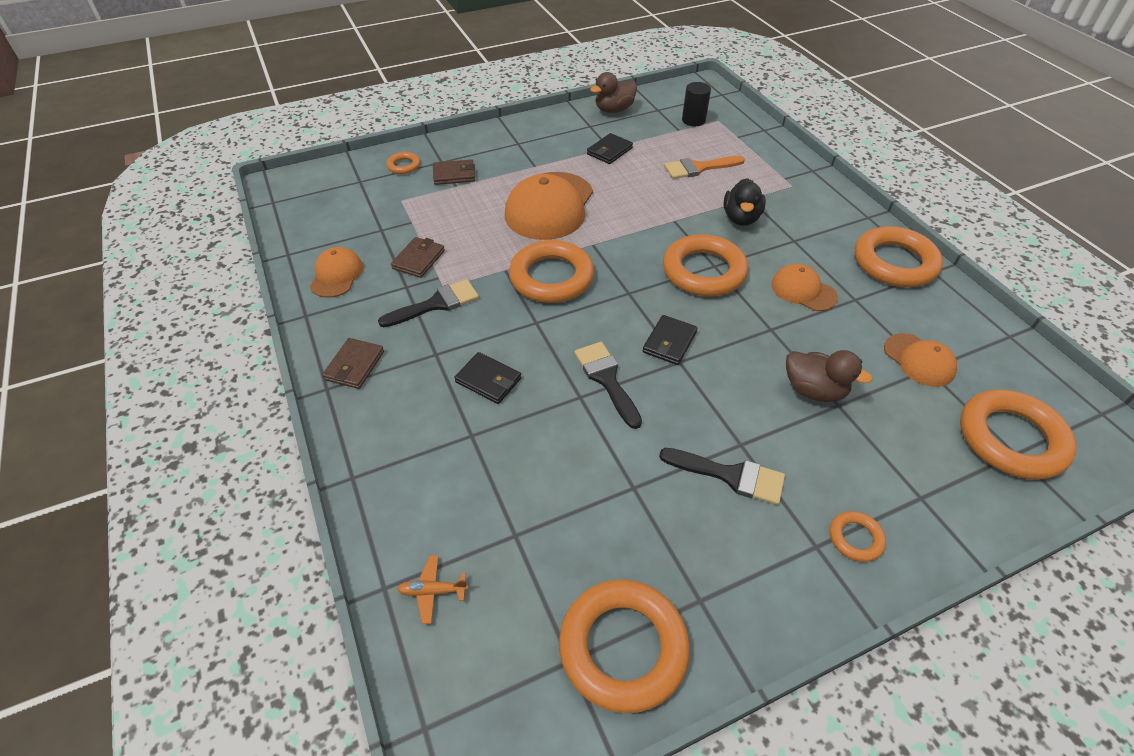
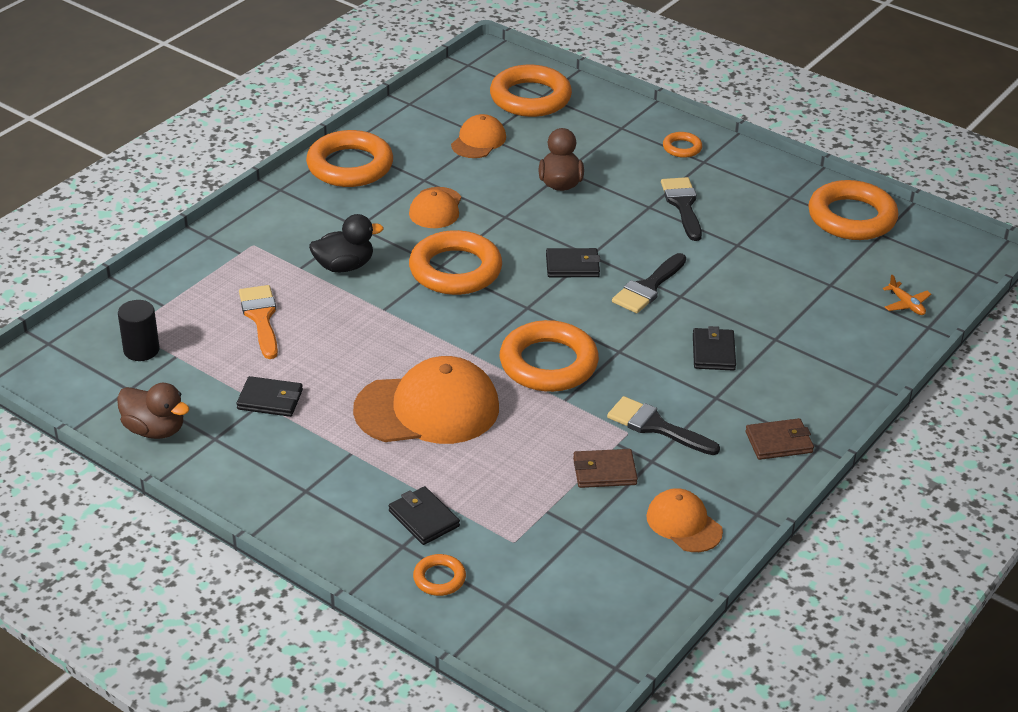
camera: 120 degrees left, 10 degrees down
orange cap [310,247,363,298] -> orange cap turned 75 degrees clockwise [646,488,723,552]
brown wallet [433,159,475,185] -> black wallet [389,486,460,545]
orange brush [664,156,745,179] -> orange brush turned 150 degrees counterclockwise [239,285,278,359]

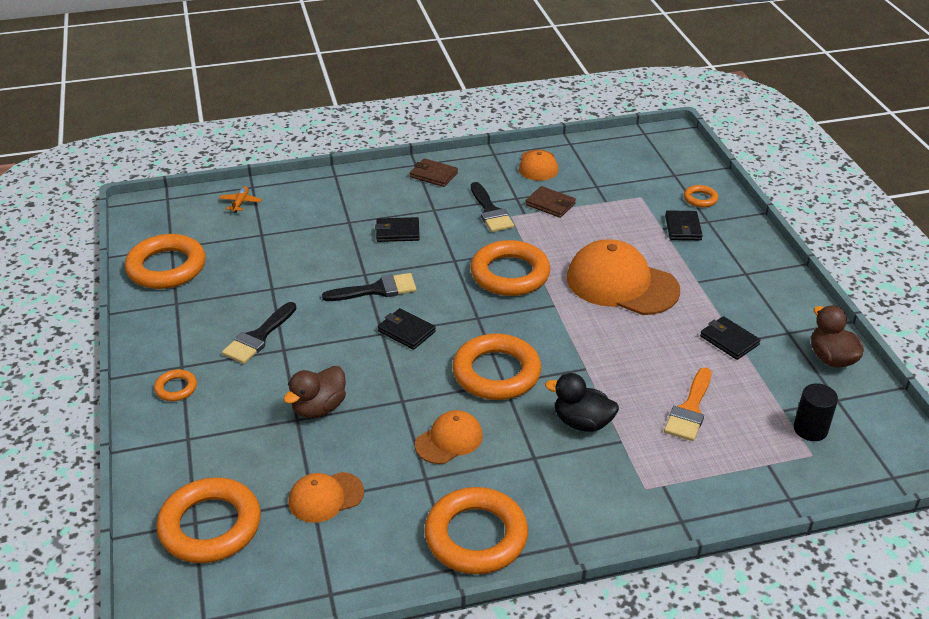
camera: 140 degrees left, 0 degrees up
black wallet [693,326,736,371] -> black wallet turned 45 degrees clockwise [375,217,420,242]

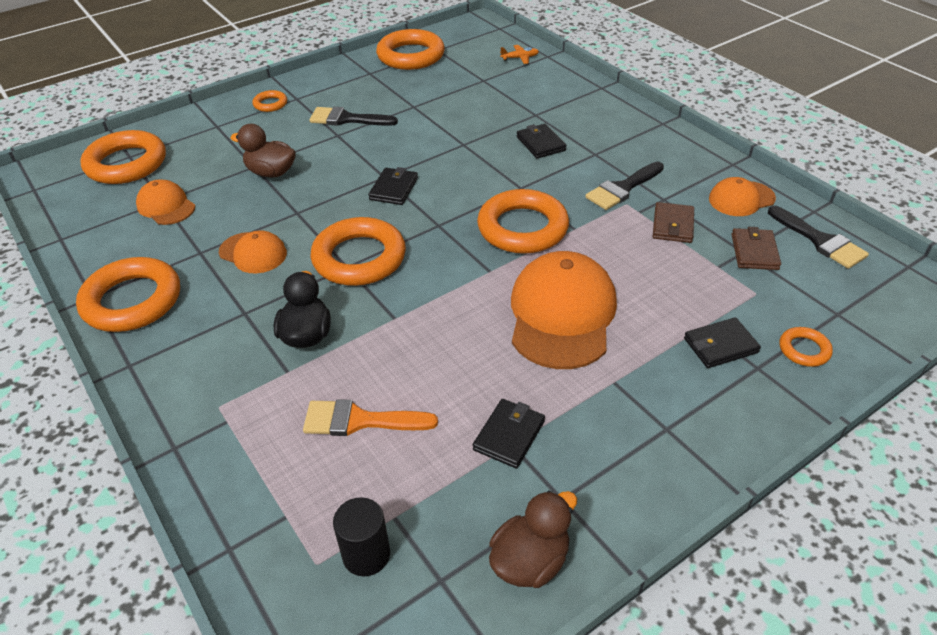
camera: 70 degrees right, 5 degrees up
black brush [322,273,417,301] -> black brush moved to [768,206,869,269]
brown wallet [410,158,458,187] -> brown wallet moved to [732,227,781,270]

